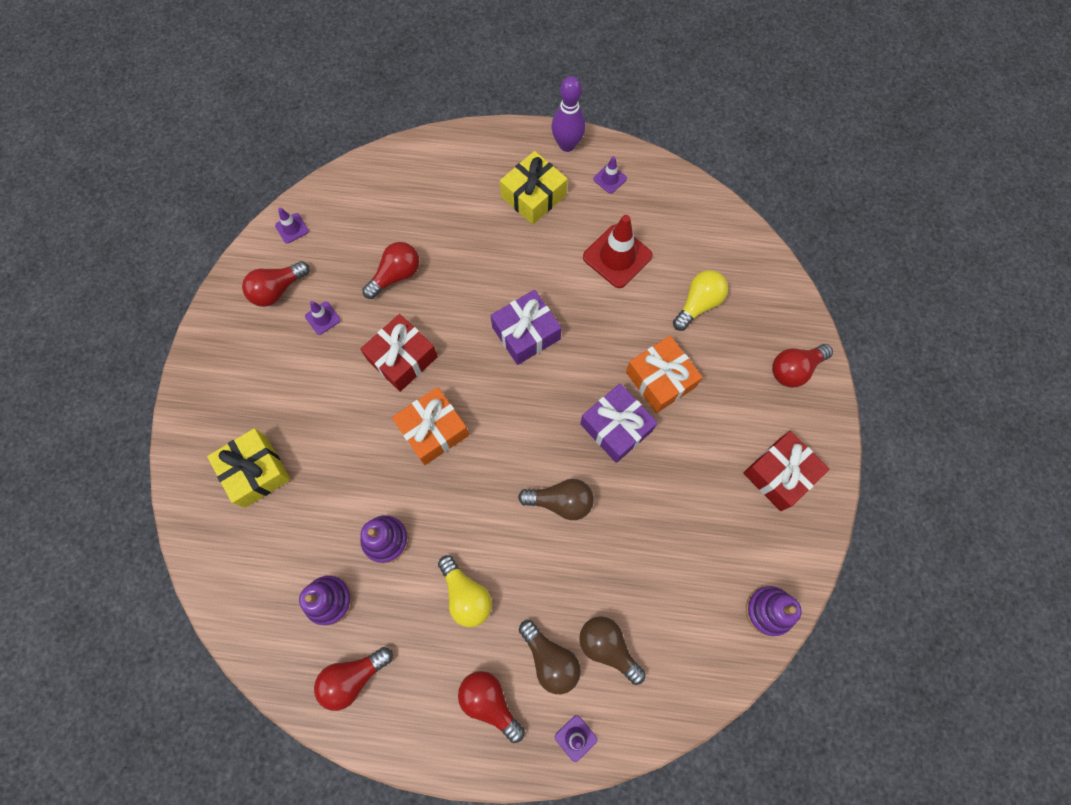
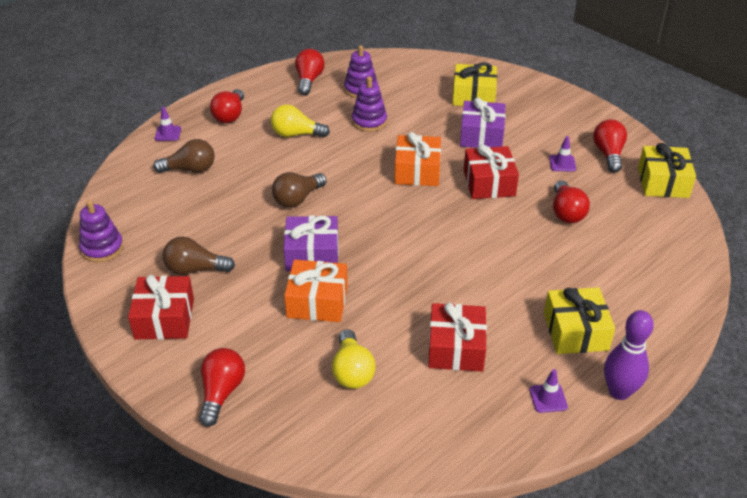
camera: 130 degrees right, 30 degrees down
purple traffic cone [275,208,309,244] -> yellow gift [638,143,696,198]
red light bulb [458,671,525,743] -> red light bulb turned 105 degrees clockwise [210,89,244,123]
purple gift [490,290,562,365] -> purple gift moved to [460,98,506,148]
brown light bulb [519,620,581,694] -> brown light bulb moved to [163,236,235,275]
red traffic cone [583,215,653,288] -> red gift [428,303,487,372]

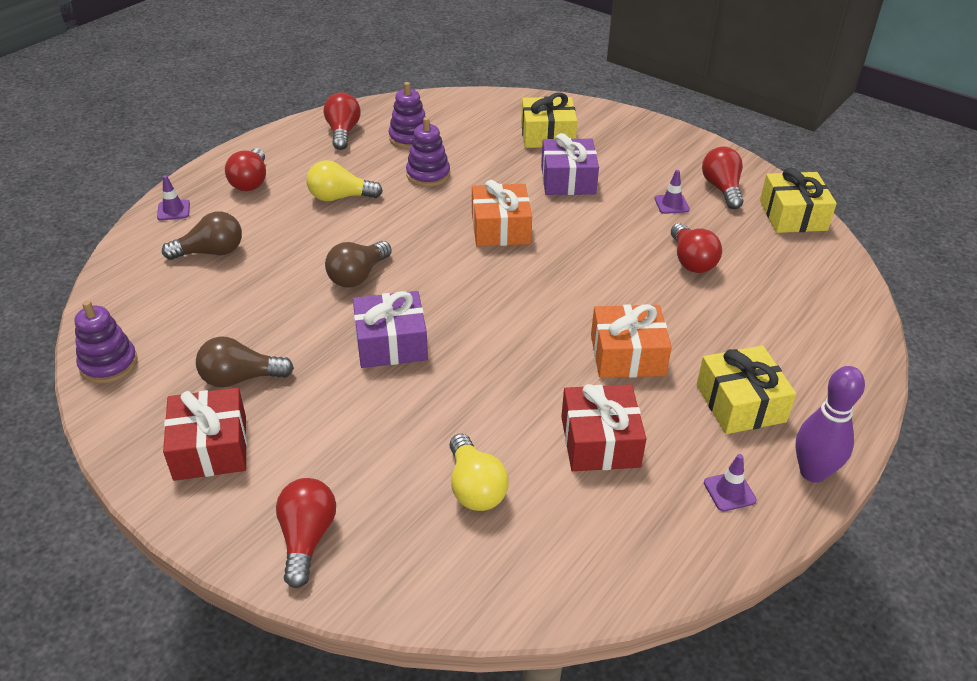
camera: 10 degrees left, 0 degrees up
orange gift [284,260,348,322] -> orange gift moved to [591,304,672,378]
red gift [464,144,519,199] -> none

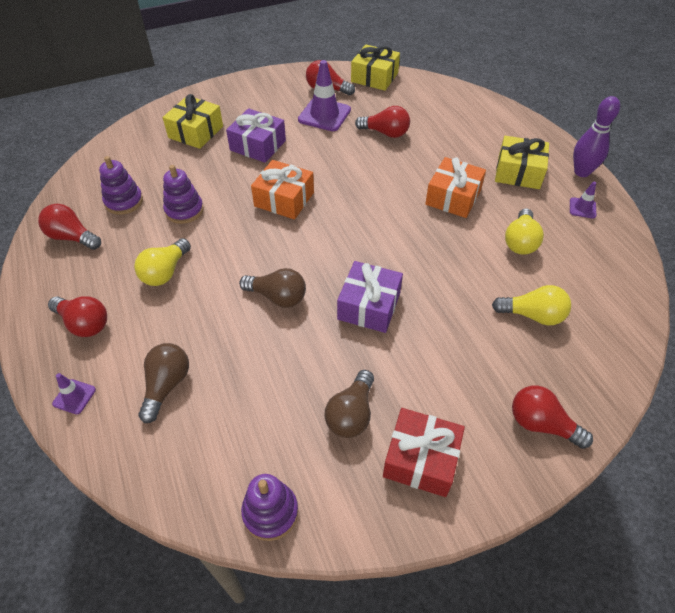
camera: 60 degrees left, 10 degrees up
brown light bulb [325,241,392,287] -> brown light bulb turned 45 degrees counterclockwise [239,268,306,308]
red gift [561,384,647,471] -> yellow light bulb [505,208,544,255]
purple traffic cone [654,170,690,214] -> purple traffic cone [298,60,351,131], size x2.00

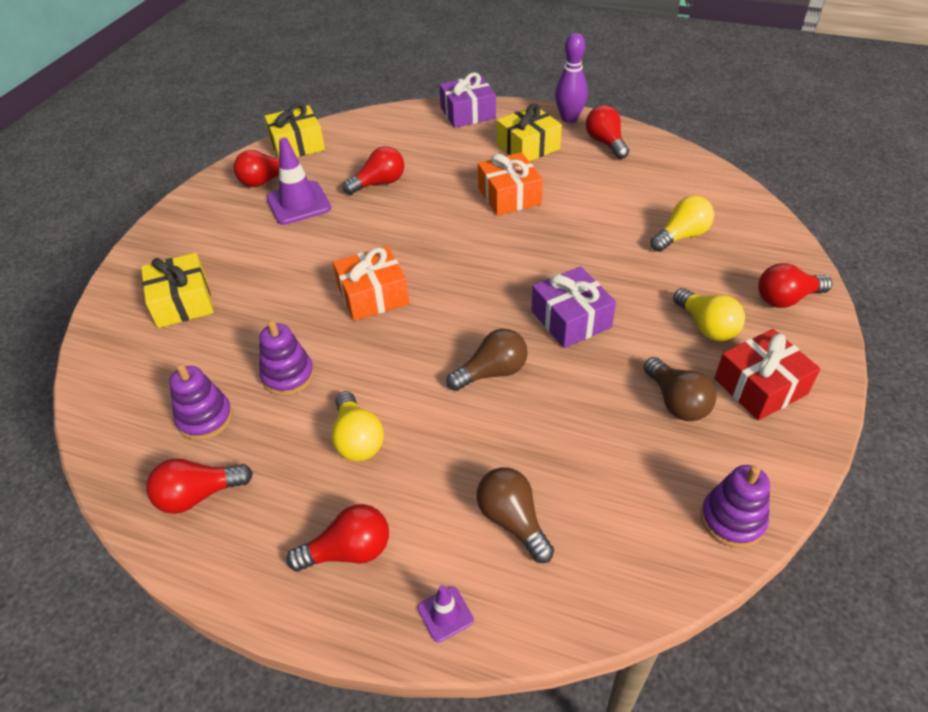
camera: 45 degrees left, 5 degrees down
purple gift [226,108,286,163] -> purple gift moved to [439,73,496,128]
yellow light bulb [505,208,544,255] -> yellow light bulb moved to [673,288,745,341]
purple traffic cone [570,182,596,219] -> red light bulb [586,105,629,159]

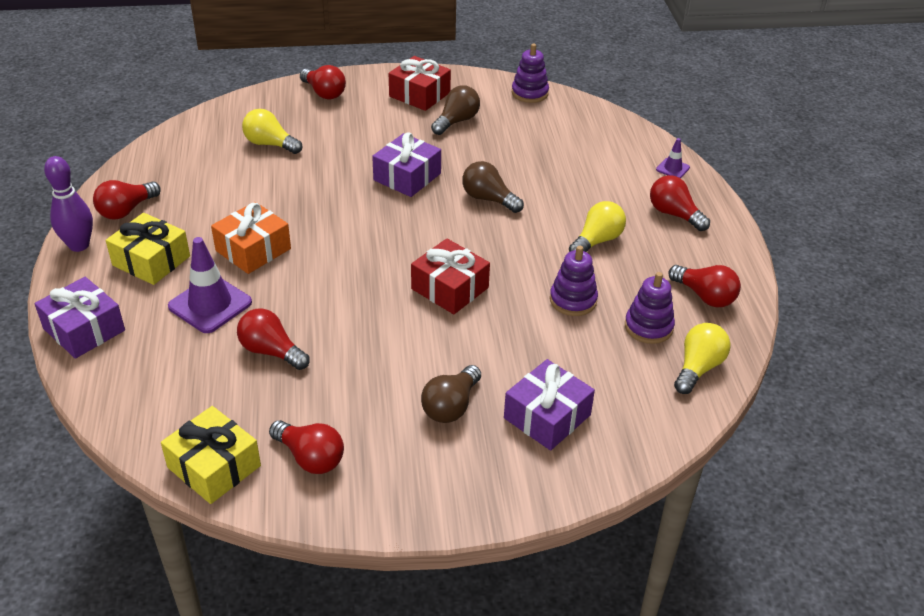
camera: 120 degrees left, 5 degrees down
yellow gift [141,253,214,328] -> purple gift [504,359,595,450]
purple traffic cone [266,138,331,225] -> purple traffic cone moved to [168,237,252,333]
orange gift [333,246,409,321] -> red gift [411,238,490,314]
brown light bulb [477,467,554,563] -> brown light bulb moved to [421,365,481,423]
yellow light bulb [673,288,745,341] -> yellow light bulb moved to [674,323,731,394]

